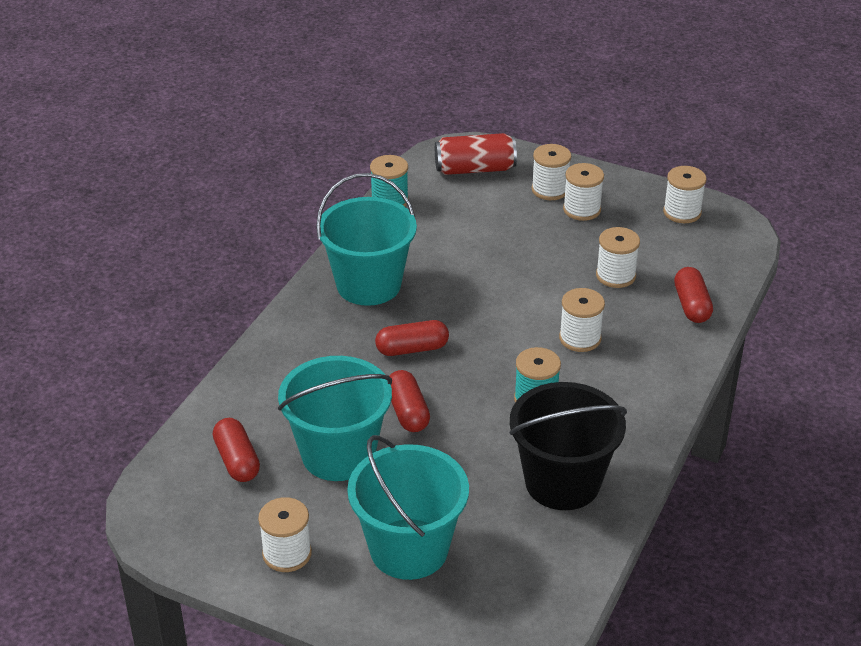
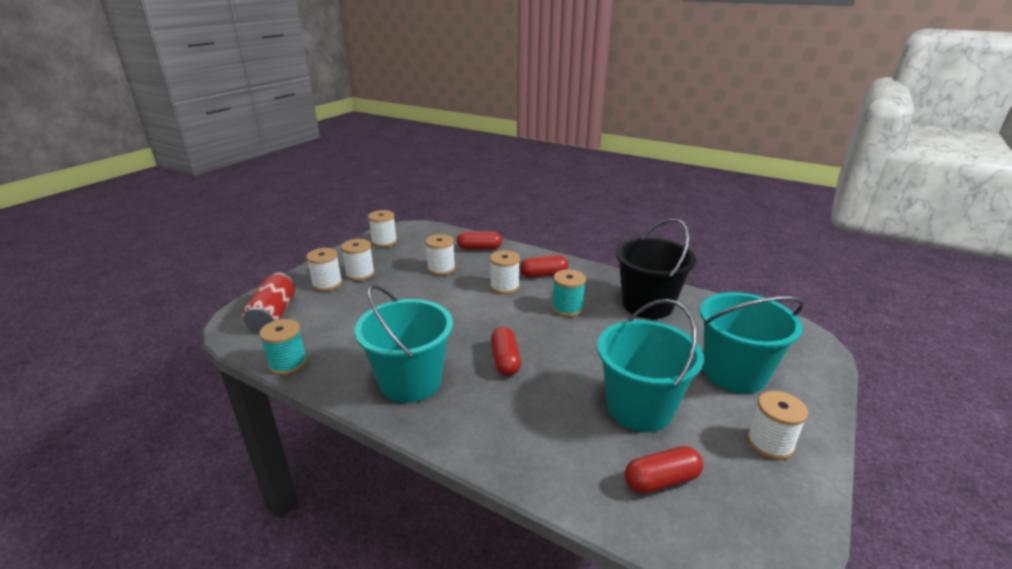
camera: 85 degrees left, 10 degrees down
red capsule [390,370,430,432] -> red capsule moved to [519,255,568,278]

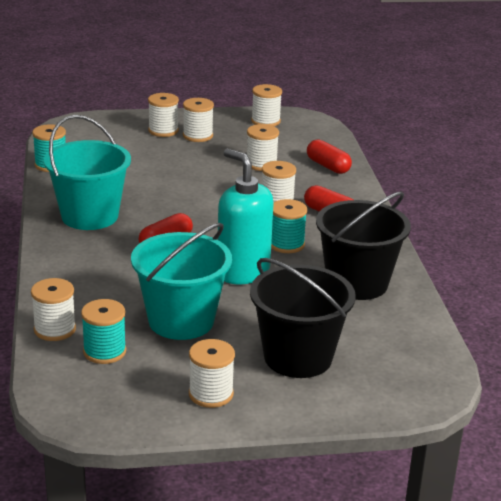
camera: 50 degrees right, 0 degrees up
red can [242,273,295,332] -> none
red capsule [625,446,703,494] -> turquoise spool [81,299,126,364]
turquoise bucket [700,292,804,394] -> black bucket [250,258,356,378]
none -> white spool [31,278,76,341]
none -> turquoise soap dispenser [218,149,274,284]

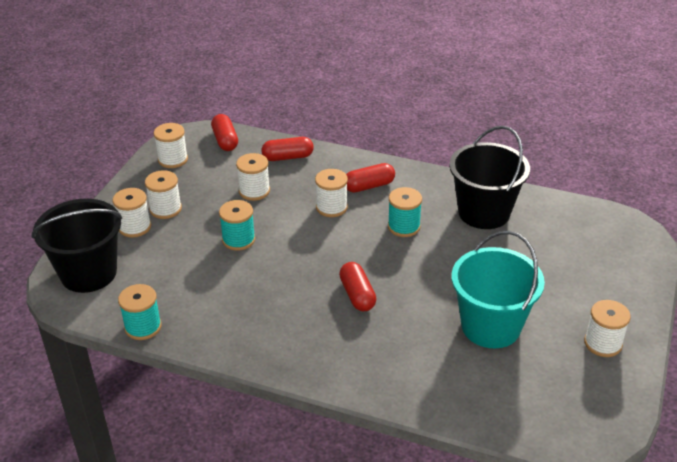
camera: 60 degrees left, 10 degrees up
white spool [31,278,76,341] -> none
turquoise bucket [44,115,131,230] -> none
turquoise spool [81,299,126,364] -> turquoise spool moved to [219,200,255,251]
turquoise soap dispenser [218,149,274,284] -> none
black bucket [250,258,356,378] -> black bucket moved to [32,199,122,293]
none -> red capsule [211,114,238,151]

